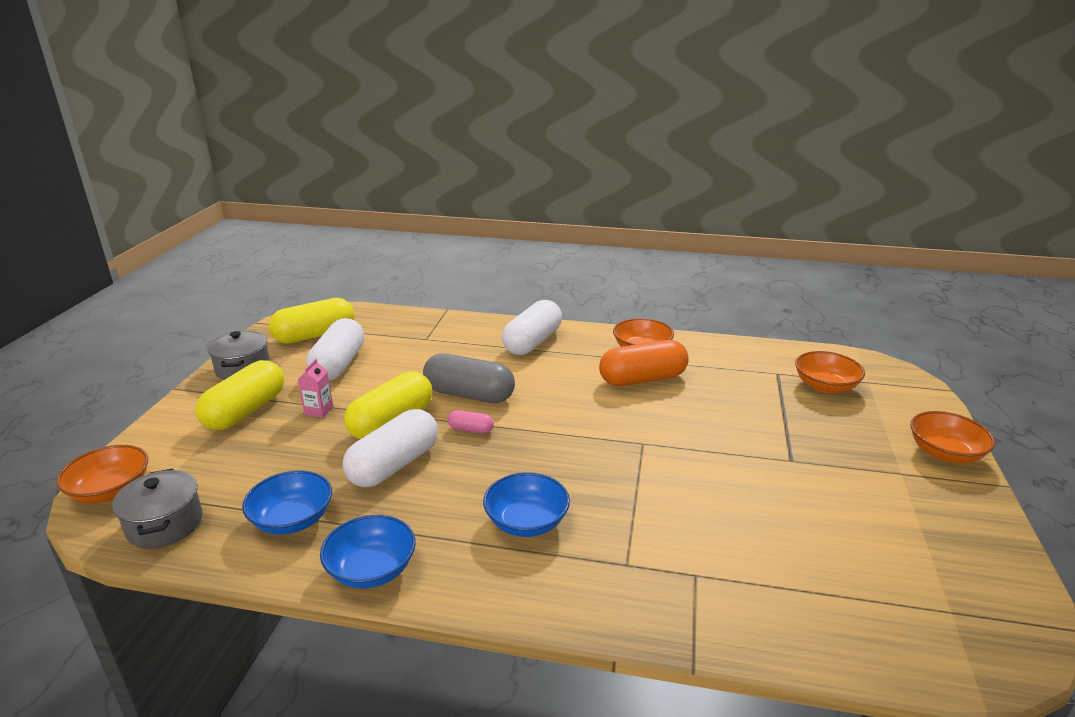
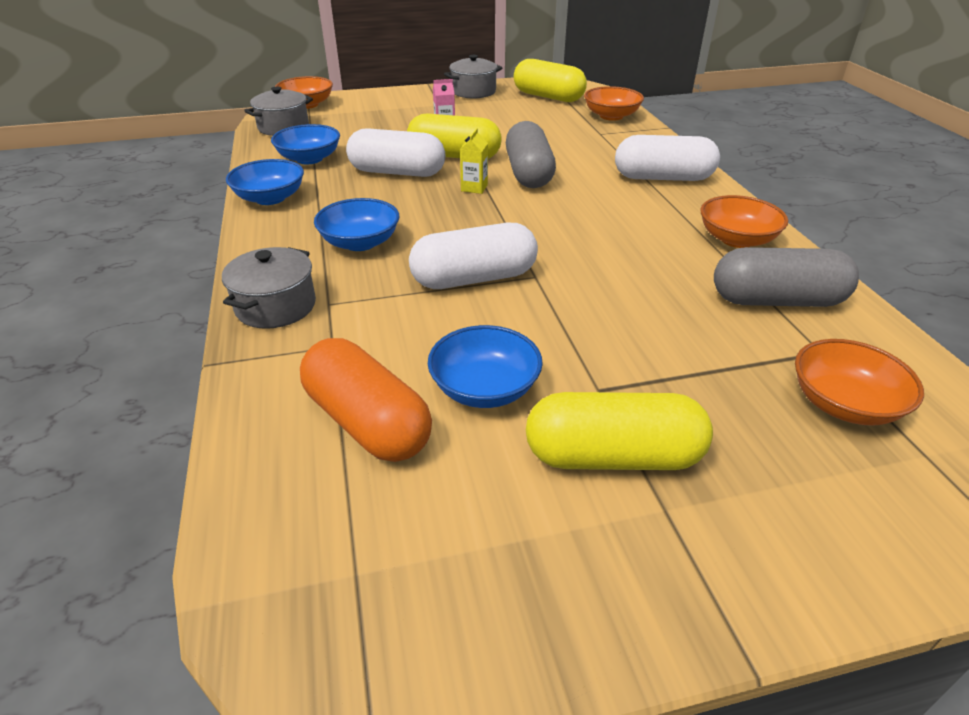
camera: 65 degrees right, 10 degrees up
yellow capsule [196,360,284,430] -> yellow capsule moved to [526,392,713,470]
white capsule [306,318,364,381] -> white capsule moved to [409,223,538,289]
pink capsule [448,410,494,433] -> yellow carton [460,128,488,194]
orange capsule [599,340,688,386] -> orange capsule moved to [300,338,432,462]
orange bowl [910,411,995,463] -> orange bowl moved to [584,86,644,121]
none -> grey pot [222,247,316,329]
none -> blue bowl [428,325,543,408]
none -> grey capsule [714,247,859,307]

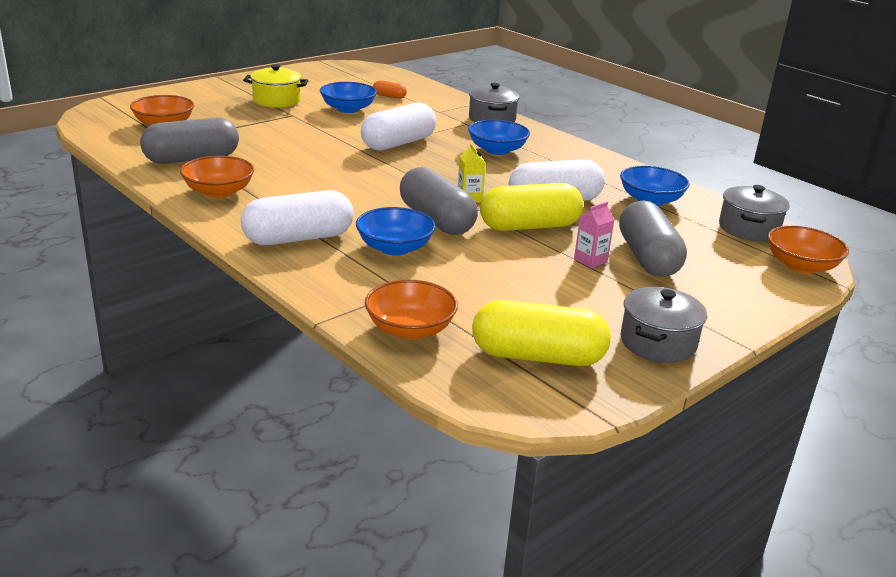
camera: 150 degrees right, 10 degrees down
blue bowl [226,159,304,205] -> blue bowl moved to [356,207,436,256]
orange capsule [300,338,432,462] -> orange capsule [373,80,407,99], size x0.46
yellow capsule [526,392,713,470] -> yellow pot [243,64,309,108]
none -> grey capsule [619,200,687,277]

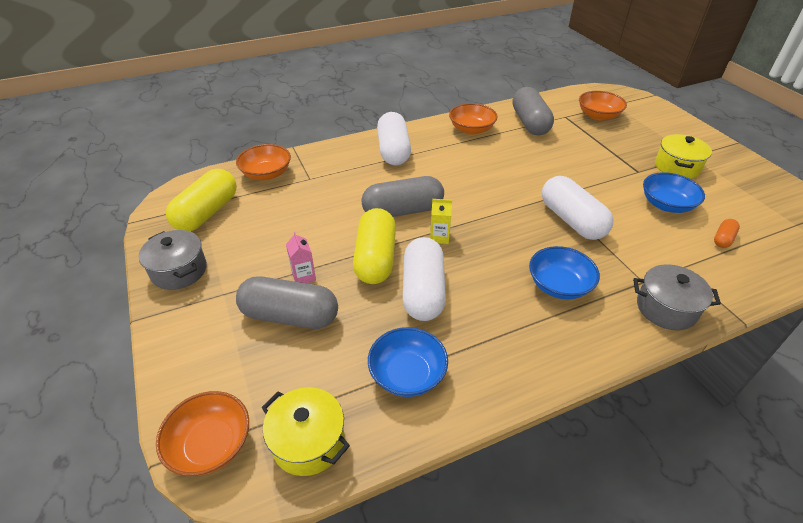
camera: 110 degrees right, 15 degrees up
blue bowl [356,207,436,256] -> none
grey pot [719,185,790,241] -> yellow pot [261,387,350,476]

